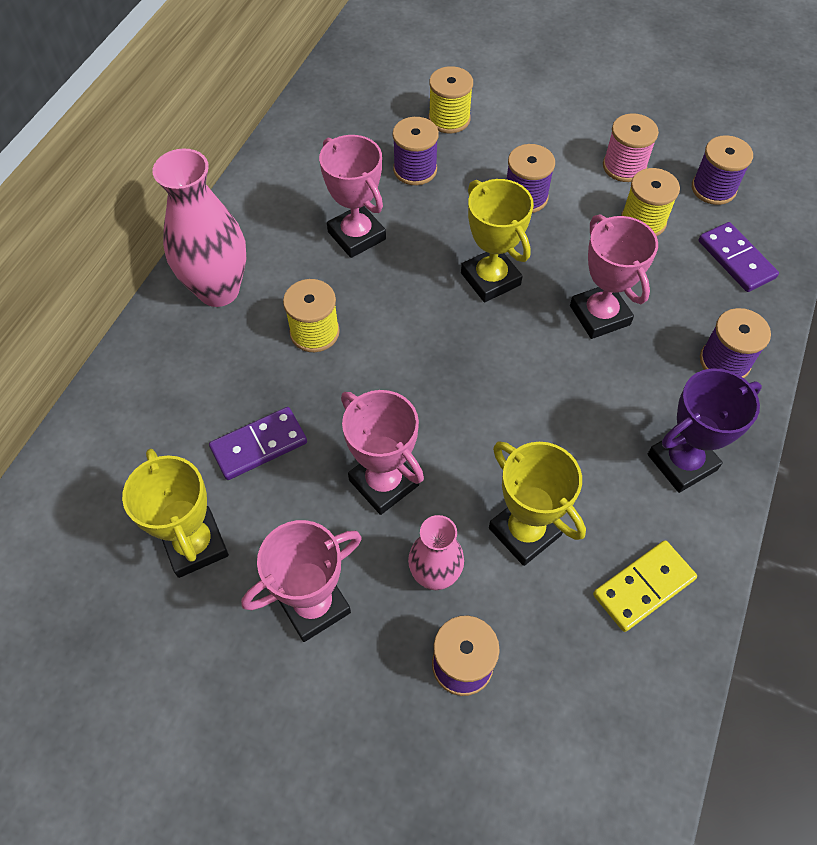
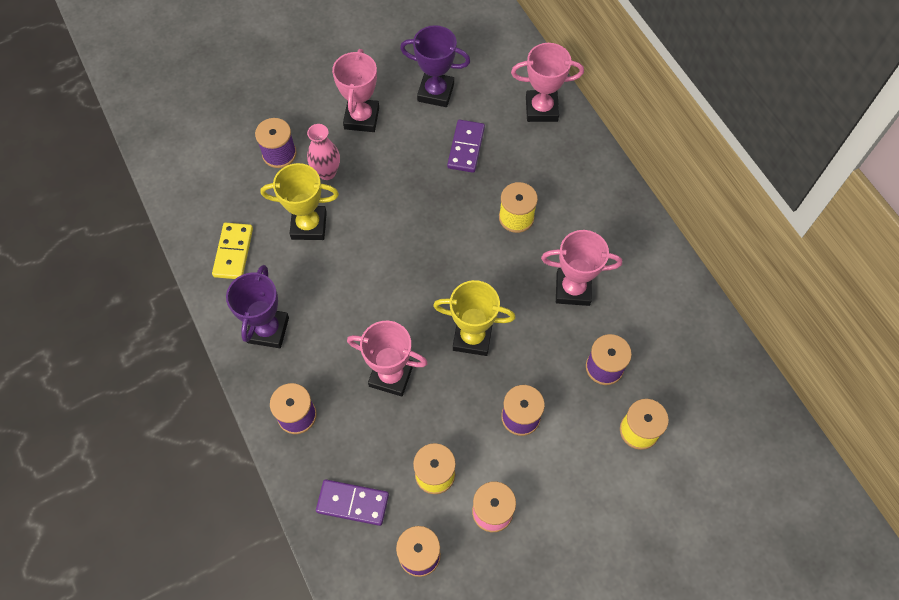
camera: 130 degrees right, 5 degrees up
yellow trophy [122,449,229,578] -> purple trophy [400,25,470,107]
pink vase [153,148,246,307] -> none
pink trophy [341,390,424,515] -> pink trophy moved to [511,43,584,122]

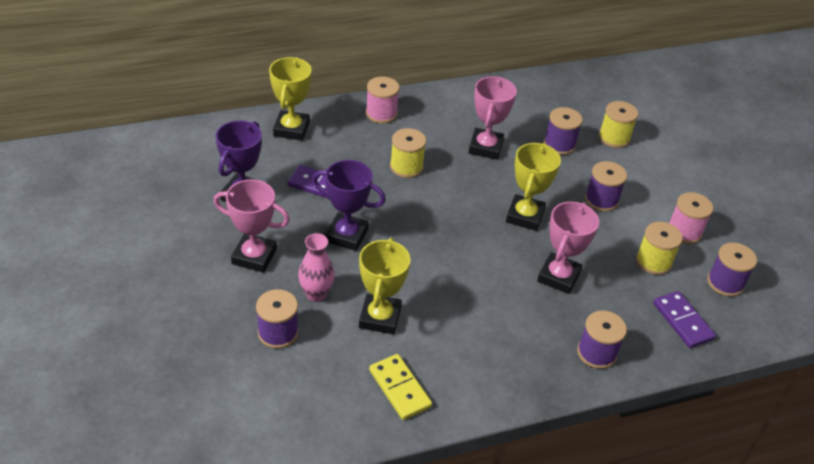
camera: 85 degrees left, 20 degrees down
yellow domino [212,222,253,279] -> yellow domino turned 45 degrees clockwise [369,354,432,420]
purple trophy [226,265,289,348] -> purple trophy moved to [312,160,386,251]
purple domino [316,479,389,526] -> purple domino turned 45 degrees counterclockwise [653,291,716,348]
pink trophy [511,43,584,122] -> yellow trophy [269,57,312,141]
none -> pink spool [366,76,400,124]

